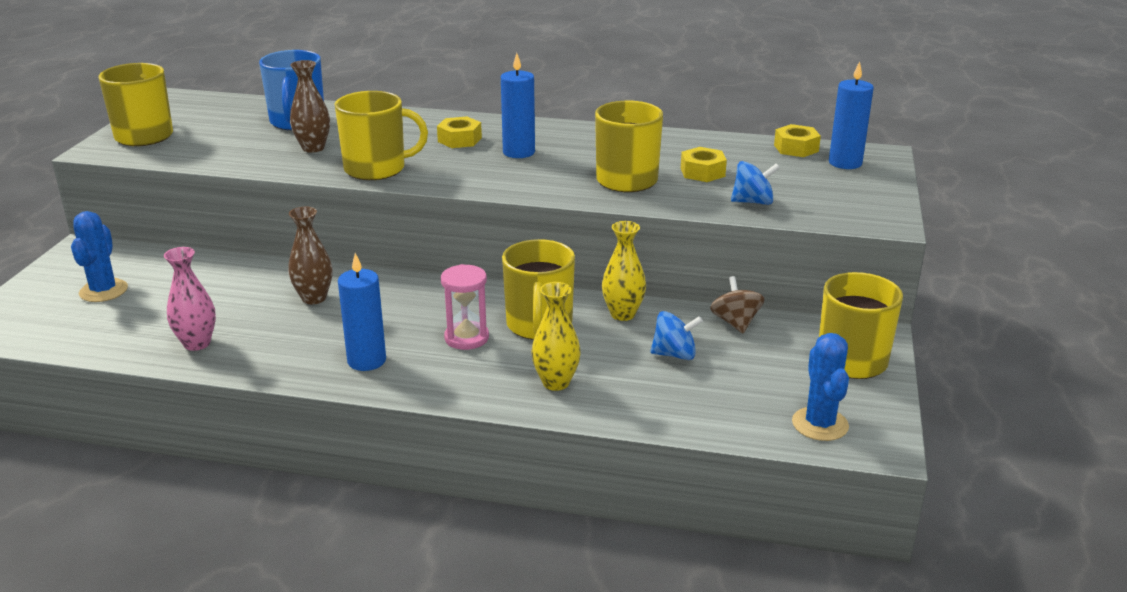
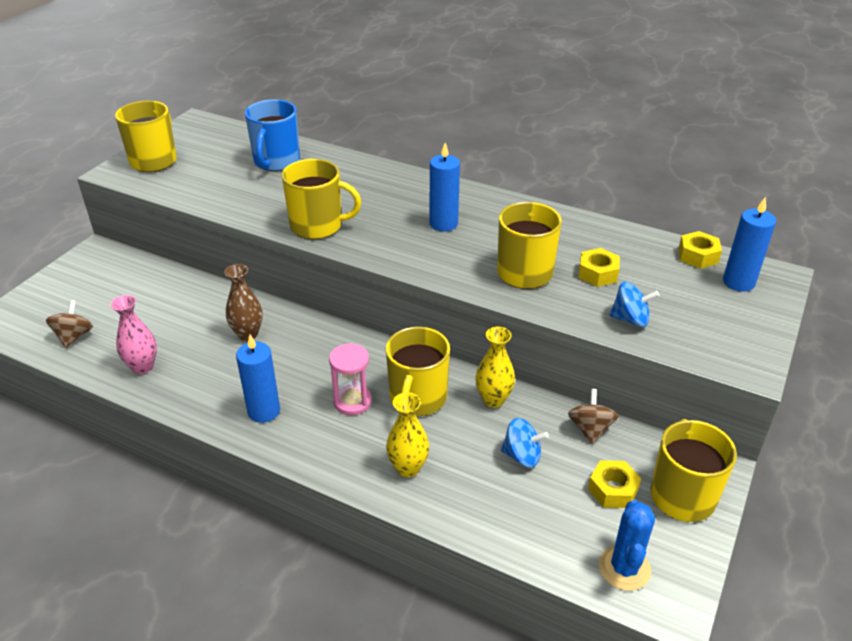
camera: 15 degrees right, 10 degrees up
blue cactus [71,211,128,302] -> none
brown vase [290,60,330,153] -> none
yellow nut [437,117,482,148] -> yellow nut moved to [588,460,641,508]
none -> brown spinning top [46,300,93,348]

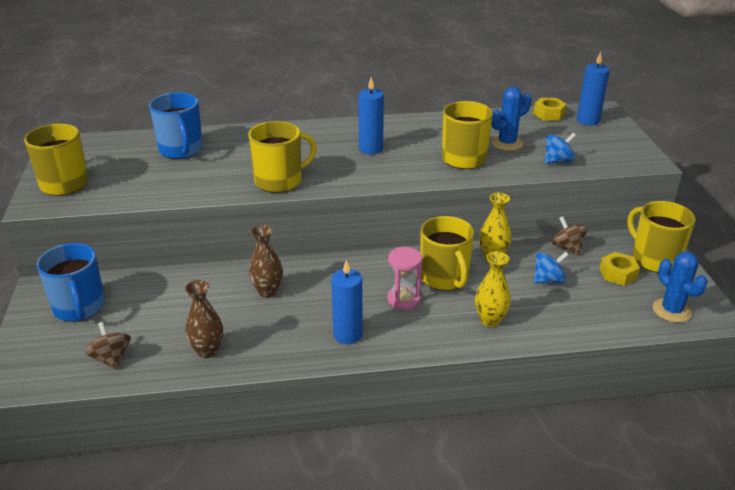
camera: 35 degrees left, 5 degrees down
pink vase [111,295,157,374] -> brown vase [185,280,223,358]
yellow nut [578,248,620,287] -> blue cactus [491,87,532,151]
none -> blue mug [37,243,105,322]

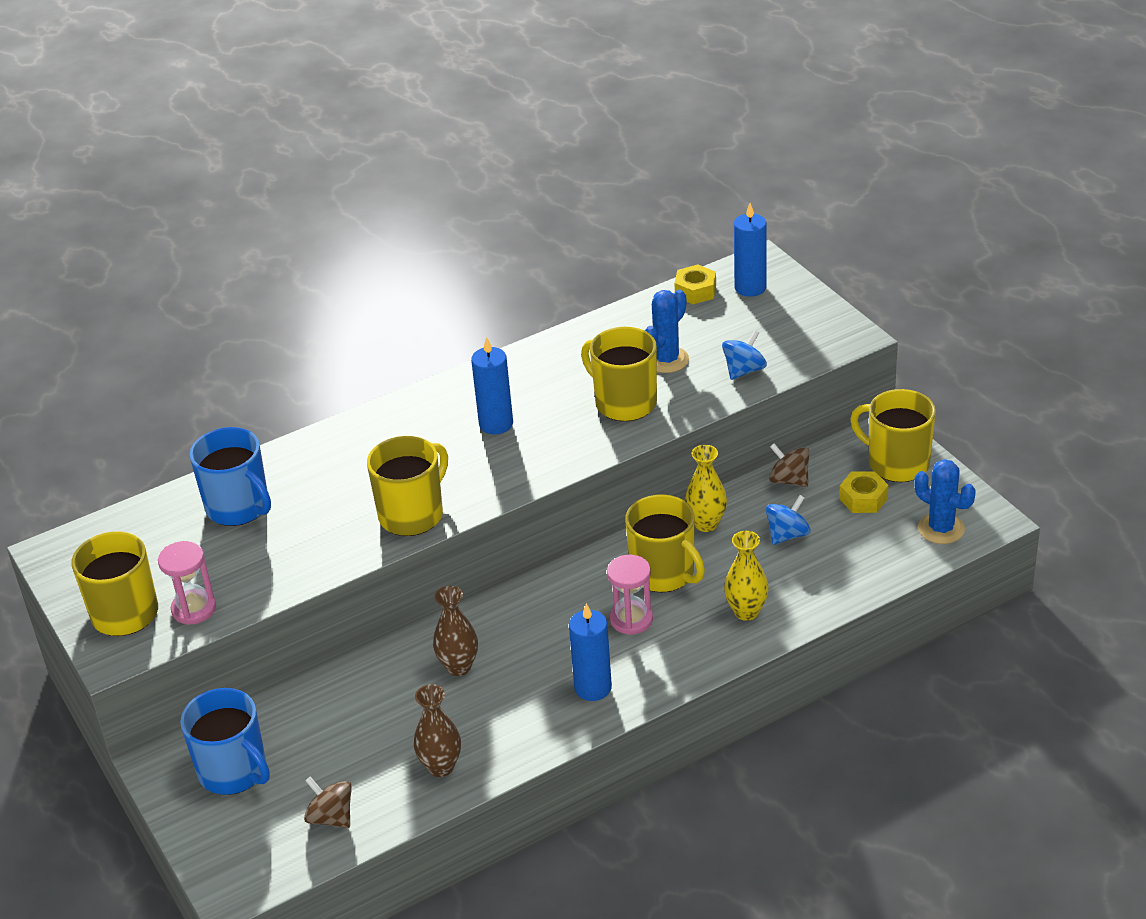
camera: 20 degrees left, 5 degrees up
none -> pink hourglass [158,541,216,625]

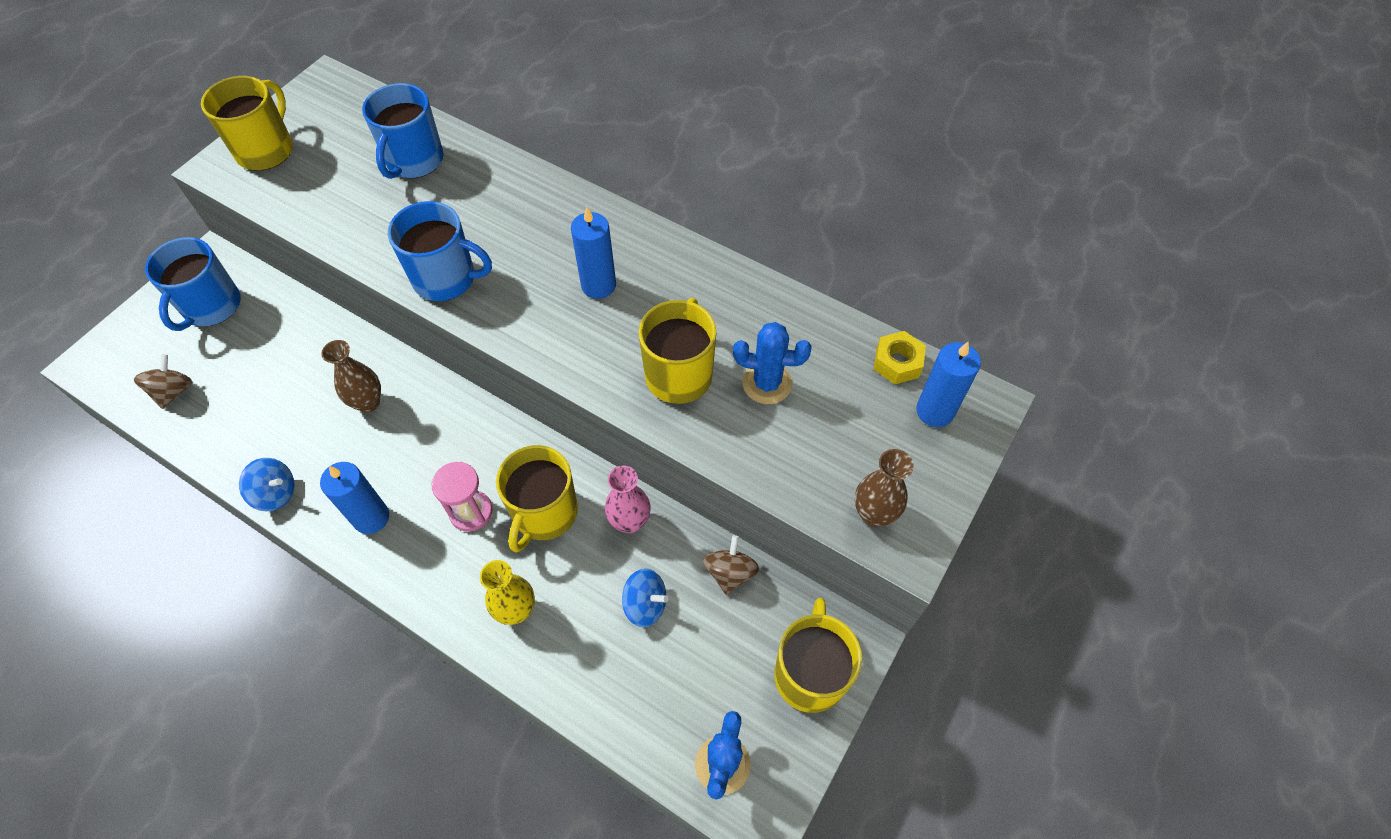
camera: 60 degrees right, 20 degrees up
pink hourglass [158,541,216,625] -> none
yellow mug [367,436,448,536] -> blue mug [388,201,492,301]
brown vase [414,684,461,777] -> brown vase moved to [855,449,914,527]
yellow vase [685,445,727,532] -> pink vase [605,466,650,533]
blue spinning top [722,330,767,380] -> blue spinning top moved to [239,458,295,511]
yellow nut [839,472,889,513] -> none

